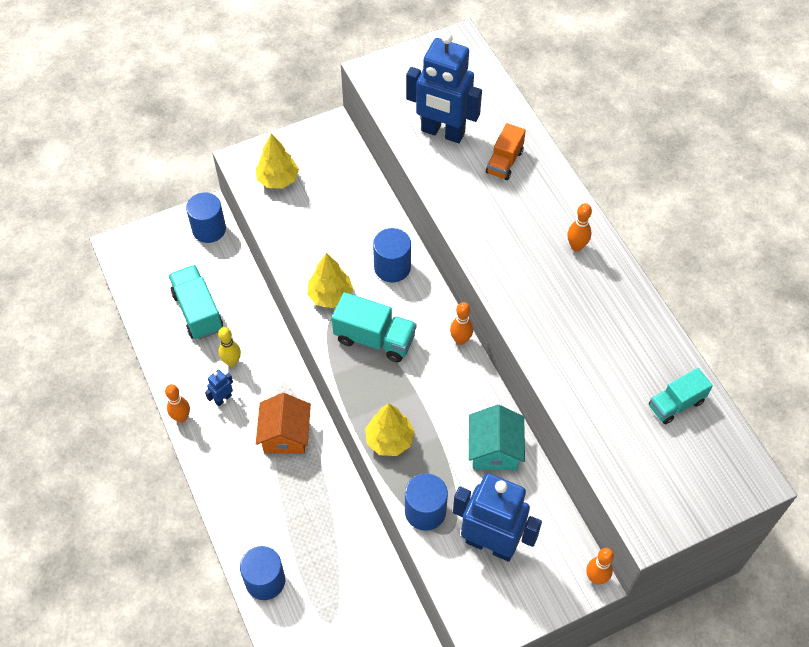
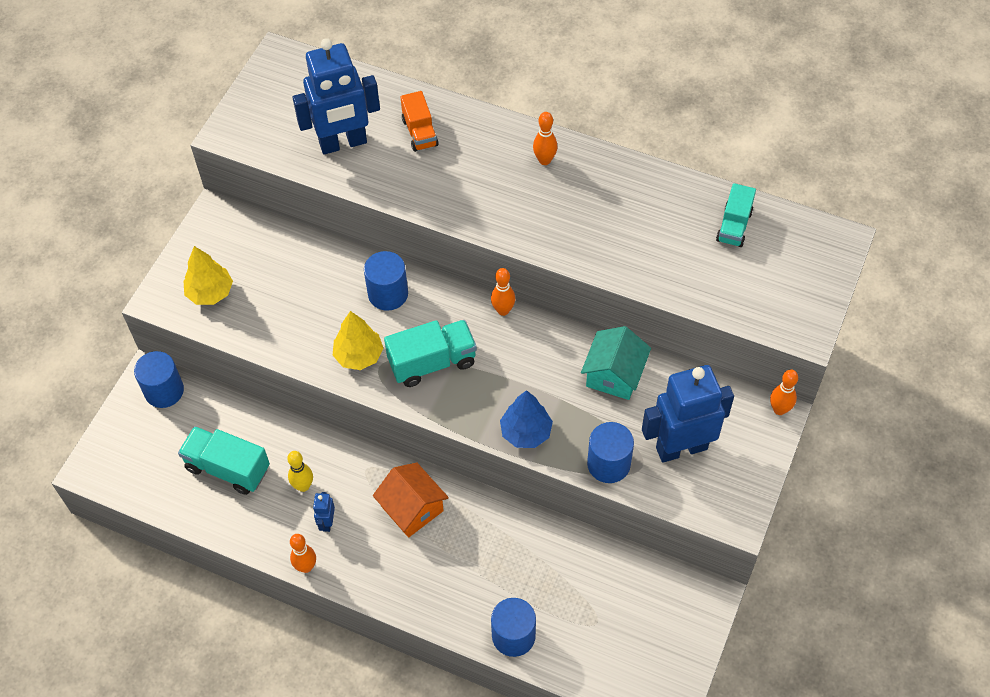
camera: 40 degrees left, 0 degrees up
yellow tree [365,403,415,456] -> blue tree [500,390,553,448]
turquoise house [469,405,525,470] -> turquoise house turned 60 degrees clockwise [581,326,651,400]

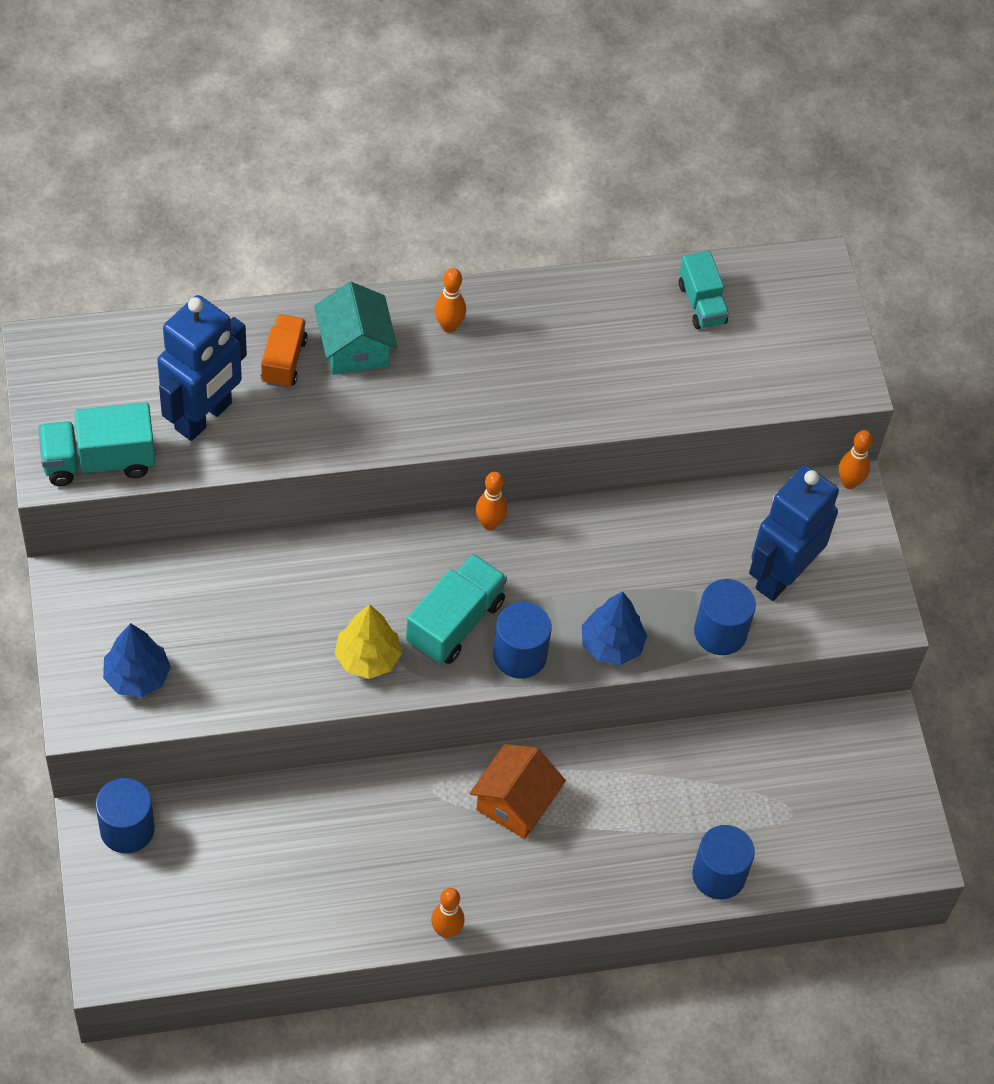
camera: 40 degrees left, 0 degrees up
turquoise truck [178,426,270,495] -> turquoise truck moved to [38,403,156,486]
yellow tree [183,246,233,305] -> blue tree [103,623,171,698]
yellow bowling pin [287,451,313,492] -> none
blue robot [313,492,335,532] -> none
blue cylinder [364,251,408,311] -> blue cylinder moved to [493,602,552,679]
orange house [373,462,449,538] -> orange house turned 75 degrees counterclockwise [470,744,566,839]
orange truck [400,91,439,152] -> orange truck turned 120 degrees counterclockwise [261,314,308,388]
turquoise house [581,326,651,400] -> turquoise house moved to [314,282,397,375]

